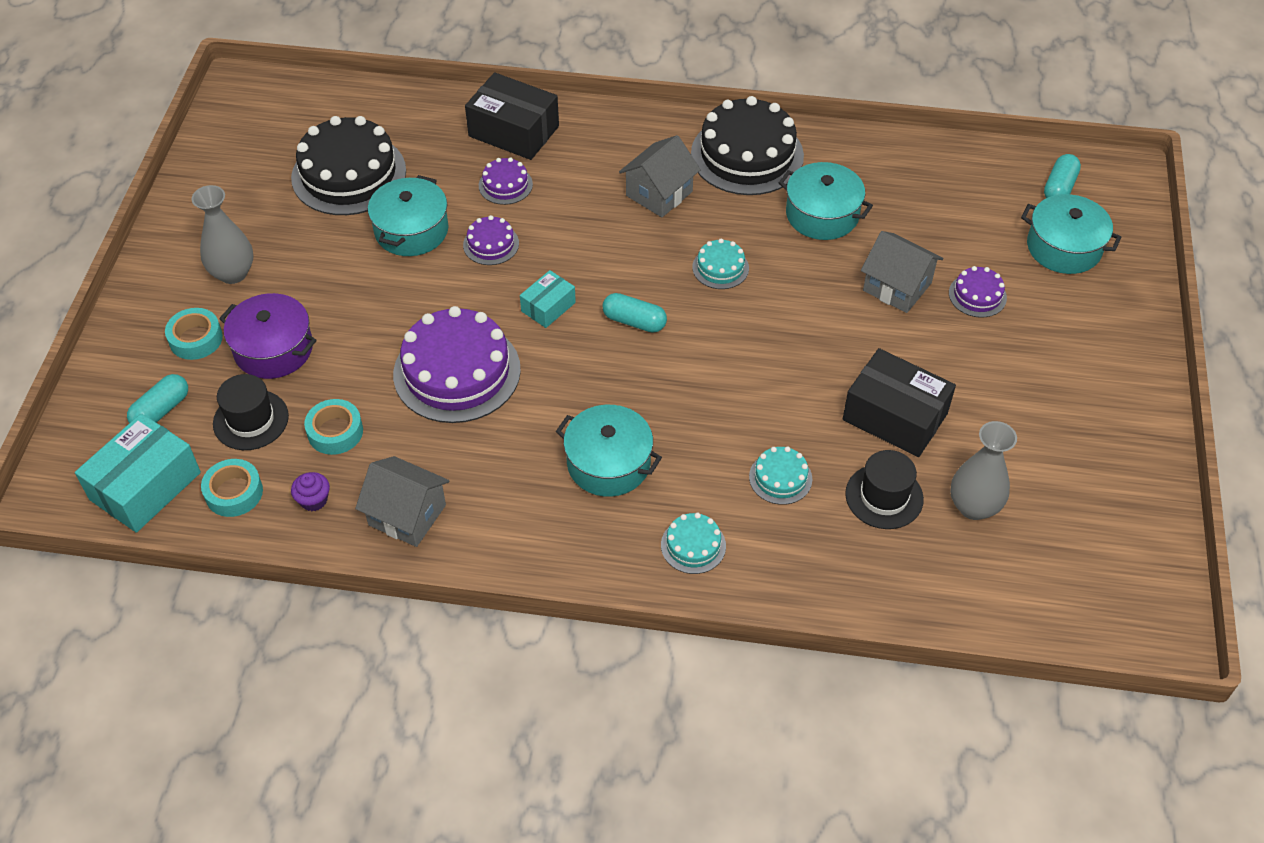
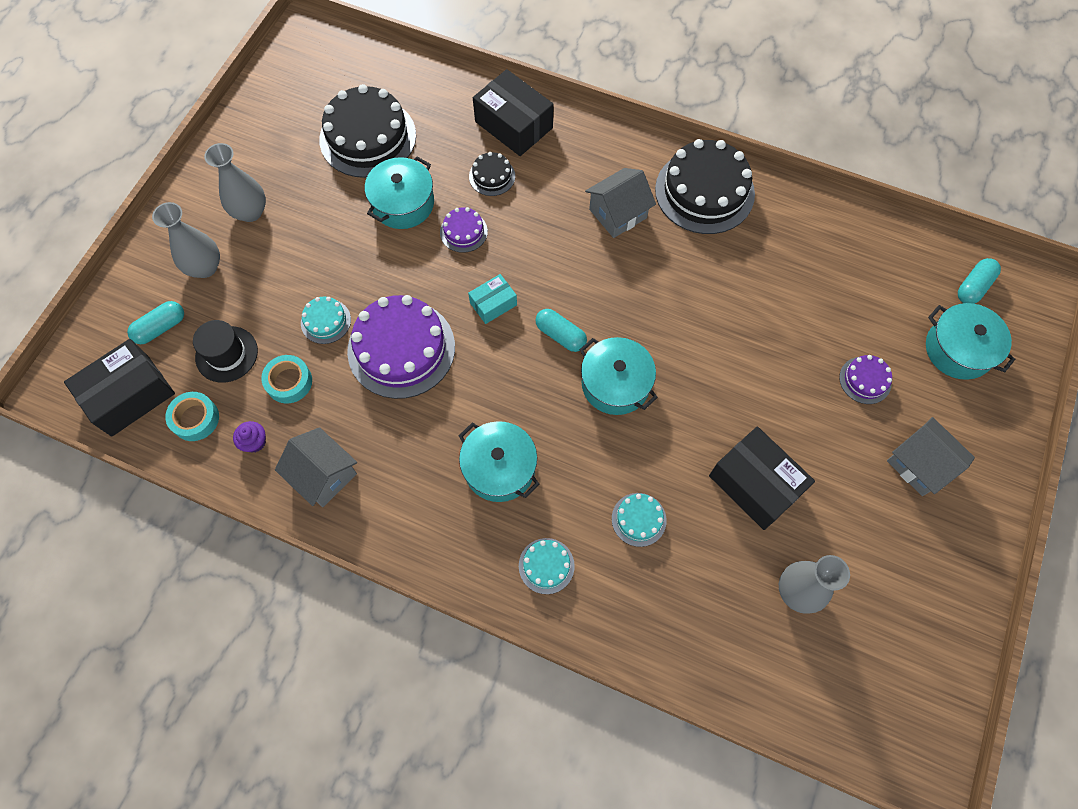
camera: 15 degrees right, 15 degrees up
turquoise box [75,413,201,533] -> black box [64,339,175,437]
turquoise tape [165,308,223,360] -> grey vase [152,202,220,278]
purple pot [219,293,317,379] -> none
purple cake [479,157,533,205] -> black cake [469,152,515,196]
turquoise cake [692,239,749,289] -> turquoise cake moved to [301,297,351,344]
turquoise pot [779,162,873,240] -> turquoise pot moved to [580,337,658,415]
black hat [845,450,924,529] -> none
grey house [861,231,943,313] -> grey house moved to [887,417,975,496]

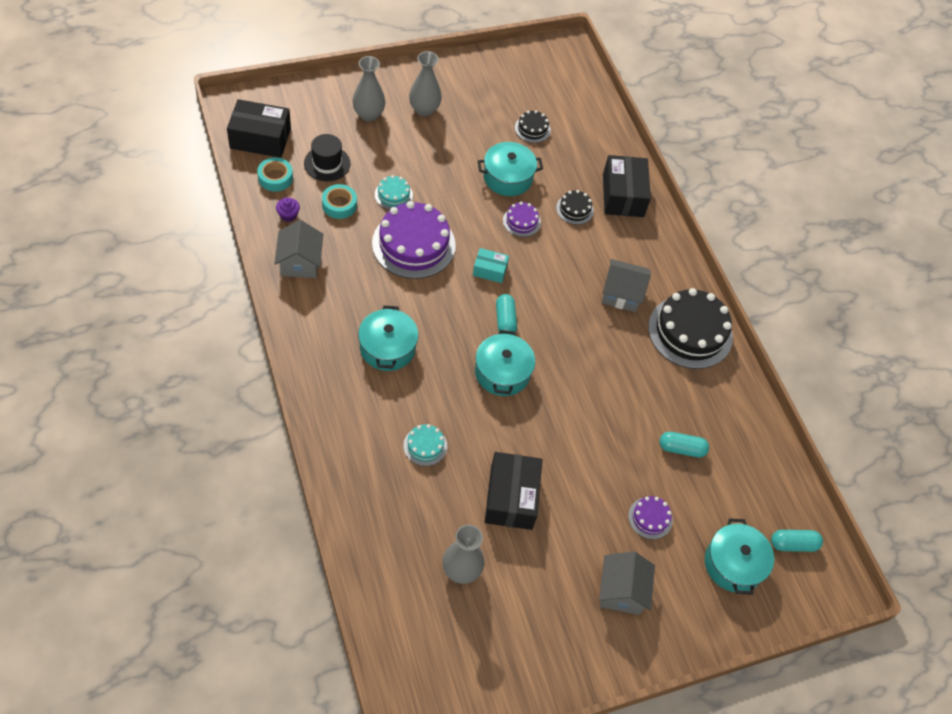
camera: 40 degrees right, 10 degrees down
turquoise capsule [127,301,184,344] -> turquoise capsule moved to [659,432,709,457]
black cake [319,84,416,178] -> black cake [515,110,551,143], size x0.47
turquoise cake [519,538,575,594] -> none

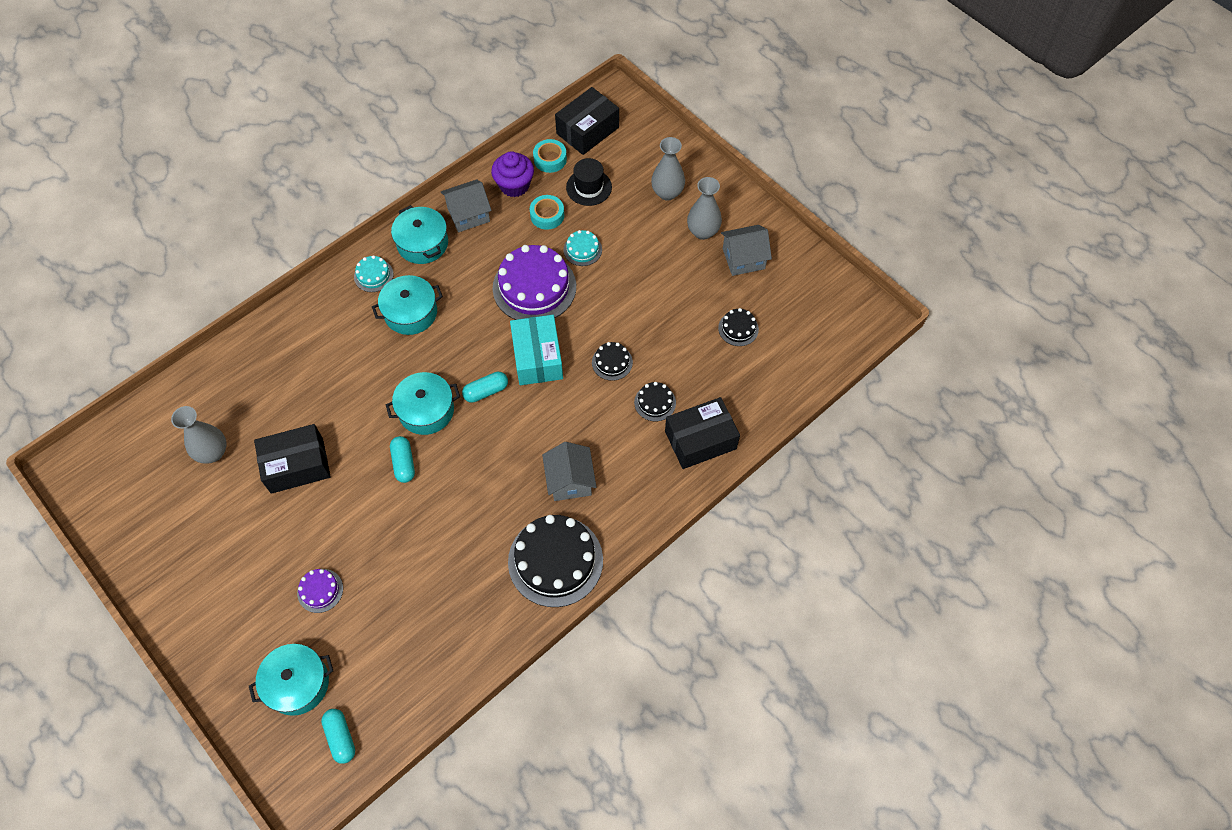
camera: 75 degrees right, 5 degrees up
black box [227,99,291,158] -> black box turned 60 degrees clockwise [555,87,619,155]
purple cupcake [276,197,300,222] -> purple cupcake [491,151,534,197], size x1.88
turquoise cake [403,424,447,466] -> turquoise cake moved to [354,255,393,292]
turquoise box [473,248,509,283] -> turquoise box [510,315,563,385], size x1.82
turquoise pot [477,142,543,196] -> turquoise pot moved to [391,205,448,264]
purple cake [503,202,541,237] -> black cake [592,342,633,381]
grey house [599,551,655,615] -> grey house moved to [721,225,772,276]
turquoise capsule [659,432,709,457] -> turquoise capsule moved to [390,436,415,483]

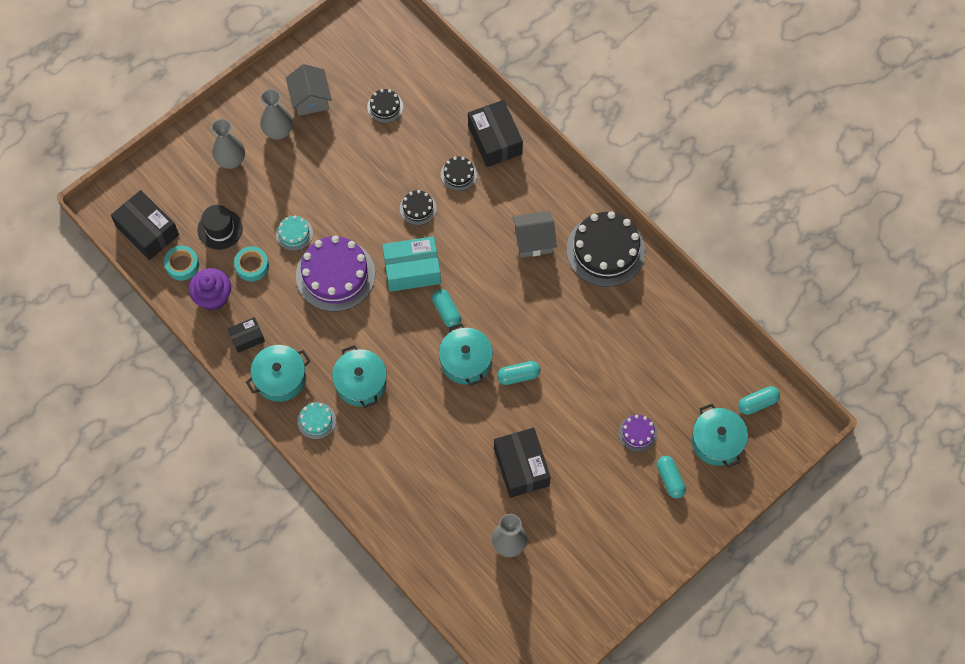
camera: 90 degrees left, 5 degrees up
grey house [441,179,492,232] -> black box [228,317,265,353]
none -> turquoise capsule [657,456,686,498]

